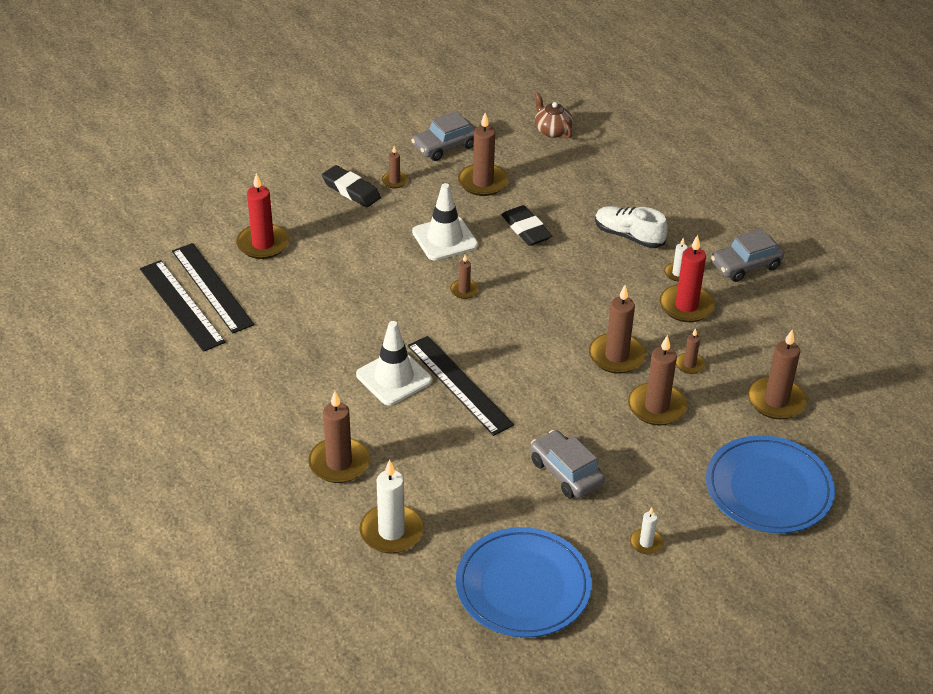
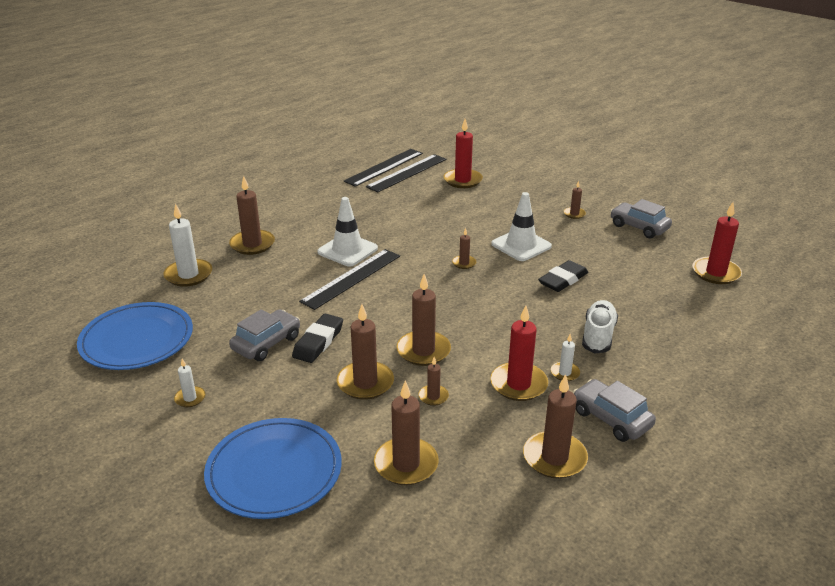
camera: 75 degrees right, 10 degrees down
black eraser [322,165,381,207] -> black eraser moved to [292,313,343,363]
brown candle [458,113,508,196] -> brown candle moved to [523,374,588,479]
brown teapot [535,92,573,139] -> red candle [692,202,742,284]

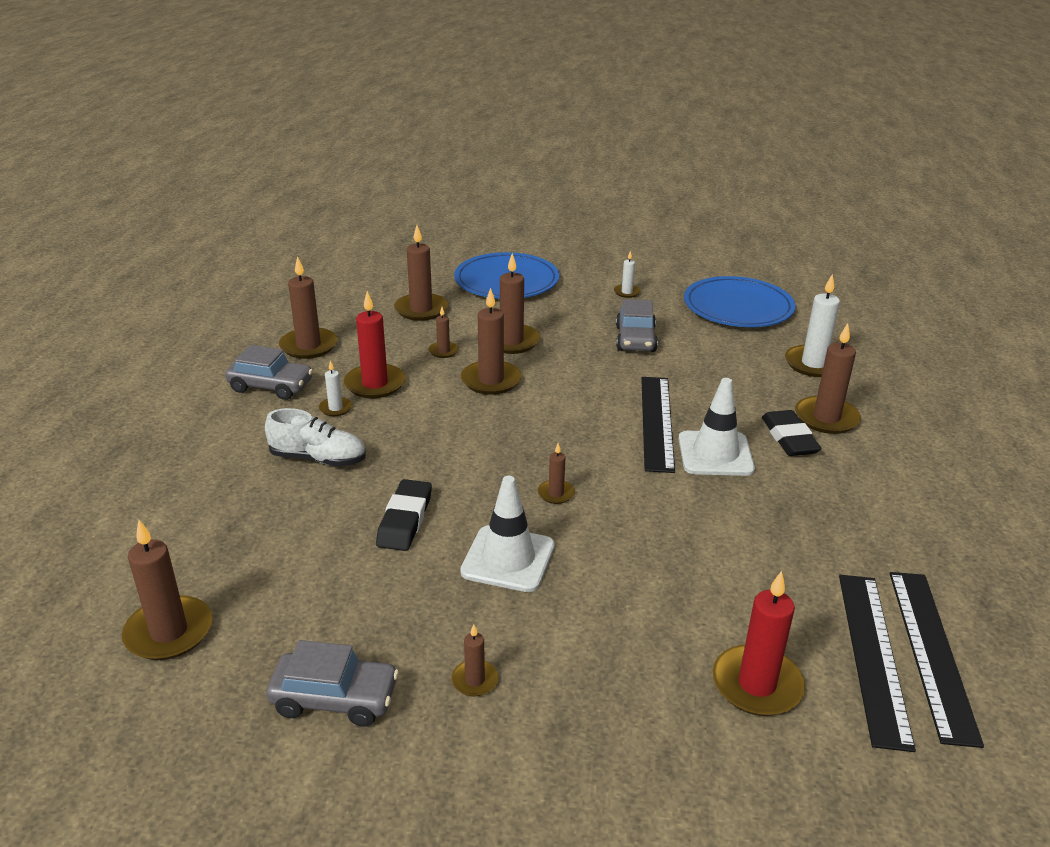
camera: 145 degrees right, 0 degrees up
black eraser [292,313,343,363] -> black eraser moved to [762,410,821,456]
white shoe [582,300,618,354] -> white shoe turned 60 degrees counterclockwise [265,408,366,466]
red candle [692,202,742,284] -> brown candle [122,520,212,660]

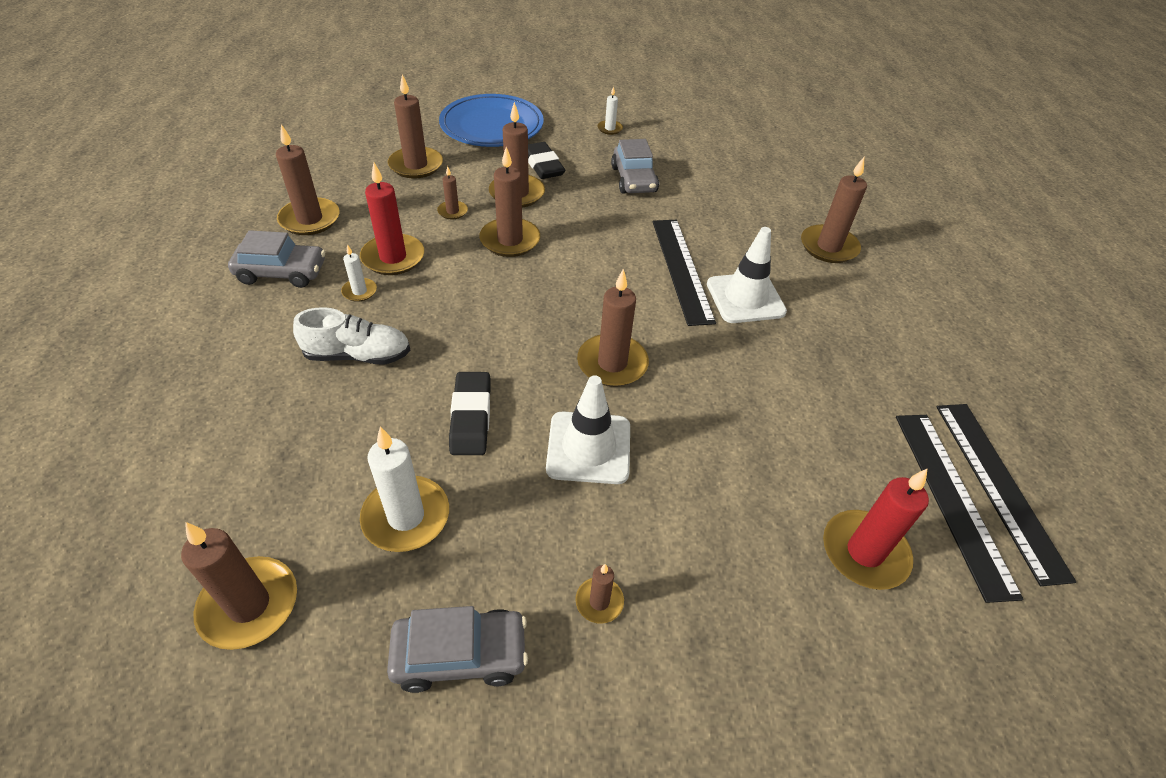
camera: 15 degrees left, 15 degrees up
brown candle [538,443,575,504] -> brown candle [577,269,649,387], size x1.92
blue plate [684,276,795,327] -> none
black eraser [762,410,821,456] -> black eraser moved to [528,142,565,179]
white candle [785,274,840,377] -> white candle moved to [360,427,449,552]

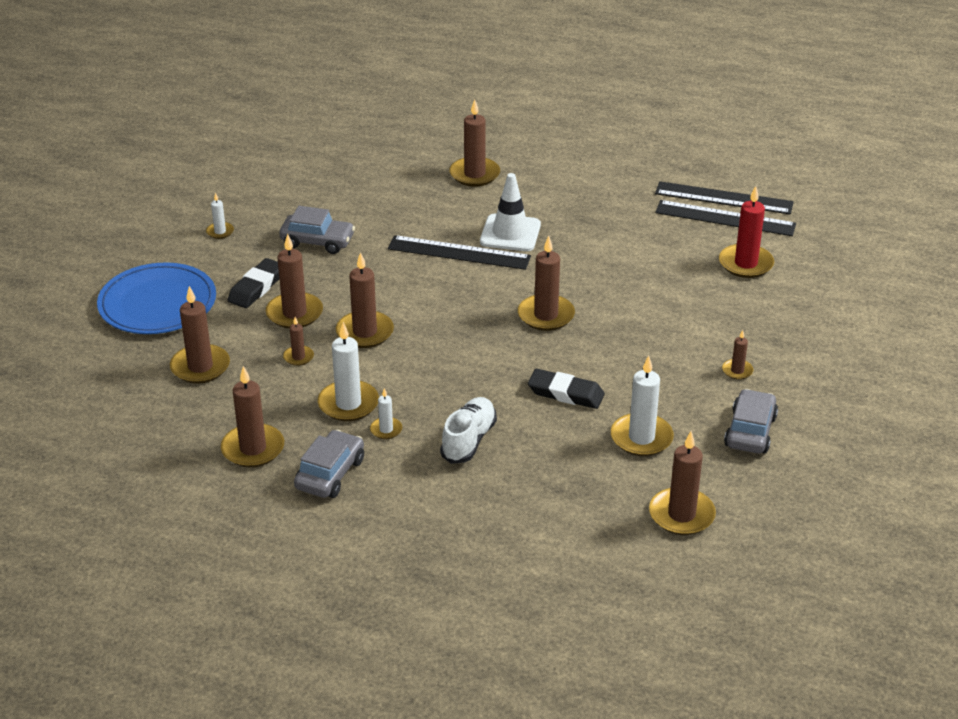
camera: 65 degrees left, 10 degrees down
red candle [360,163,424,275] -> white candle [318,322,379,421]
black eraser [528,142,565,179] -> black eraser turned 60 degrees counterclockwise [228,258,279,308]
white traffic cone [546,375,630,484] -> none

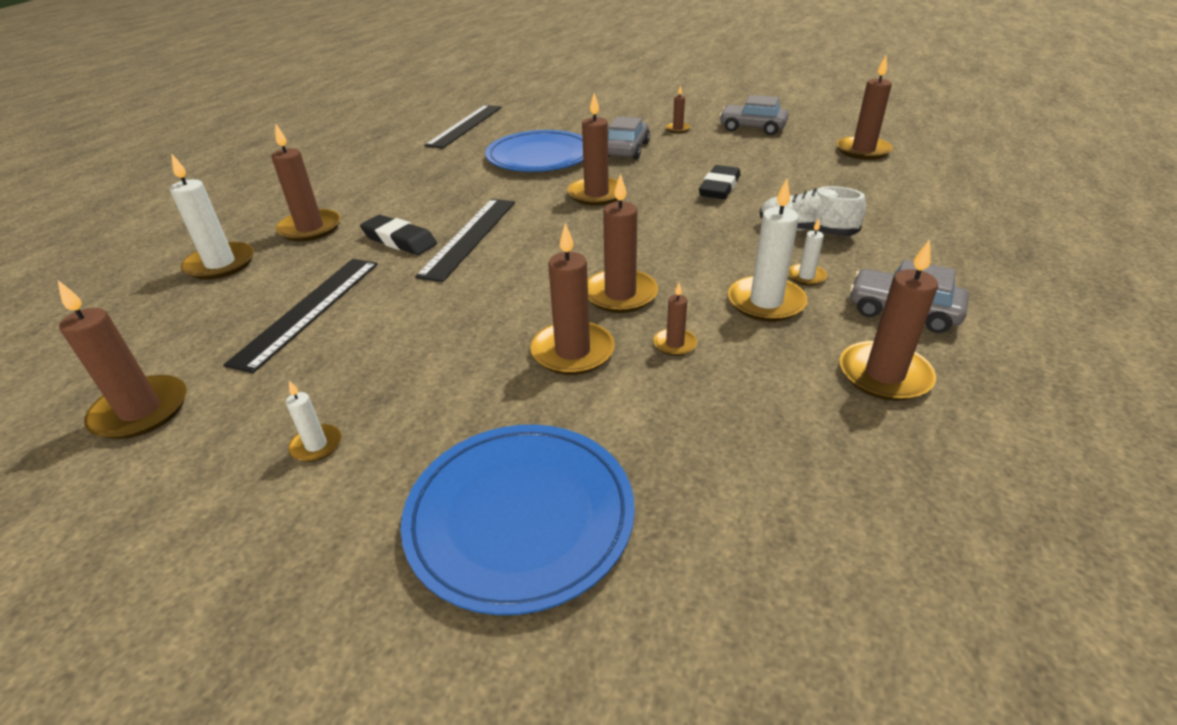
camera: 85 degrees left, 0 degrees up
brown candle [170,286,230,384] -> brown candle moved to [58,280,187,439]
black eraser [228,258,279,308] -> black eraser moved to [360,215,437,255]
grey car [279,206,355,254] -> grey car moved to [608,116,650,160]
white traffic cone [480,173,541,251] -> none
white candle [611,355,674,456] -> white candle moved to [170,153,254,280]
black ruler [655,181,794,214] -> black ruler moved to [223,259,378,373]
red candle [719,186,774,278] -> none
none -> blue plate [485,130,583,172]

